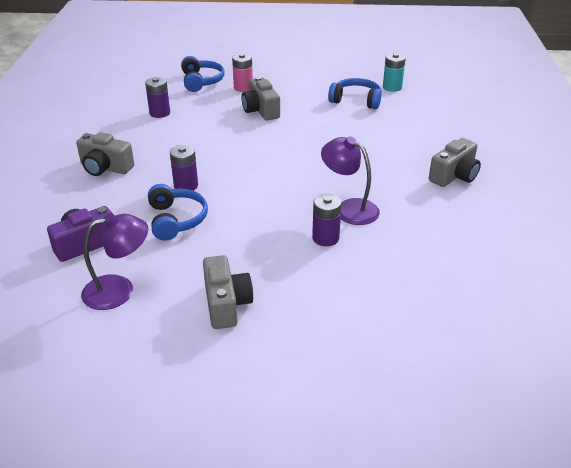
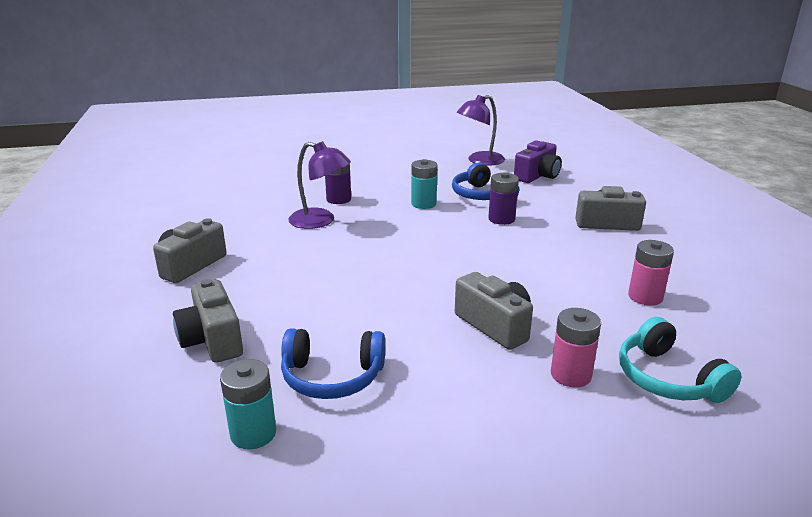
camera: 165 degrees right, 10 degrees down
purple battery [145,77,170,118] -> pink battery [628,240,674,306]
blue headphones [181,56,225,92] -> turquoise headphones [619,317,741,403]
grey camera [203,255,253,329] -> grey camera moved to [173,279,243,363]
none -> turquoise battery [411,159,437,209]

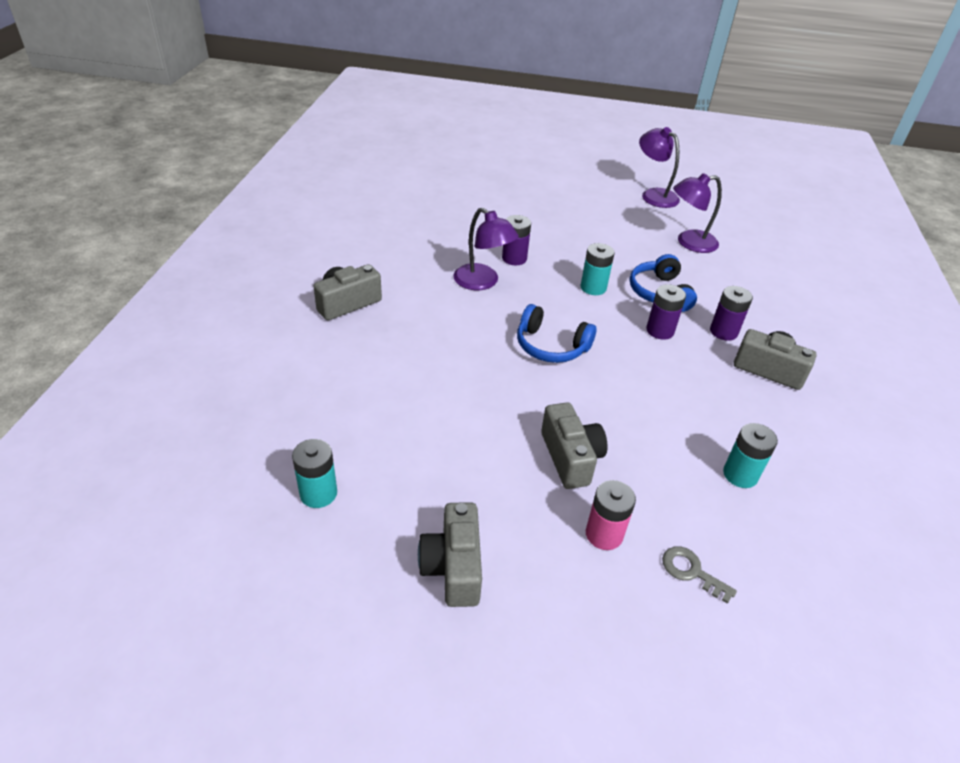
camera: 20 degrees right, 15 degrees up
grey camera [173,279,243,363] -> grey camera moved to [418,502,482,607]
blue headphones [281,328,385,399] -> blue headphones moved to [517,304,596,363]
purple camera [514,140,562,183] -> none
turquoise headphones [619,317,741,403] -> grey key [662,546,737,604]
pink battery [628,240,674,306] -> turquoise battery [723,423,778,488]
none -> purple lamp [639,127,680,208]
none -> purple battery [710,286,753,341]

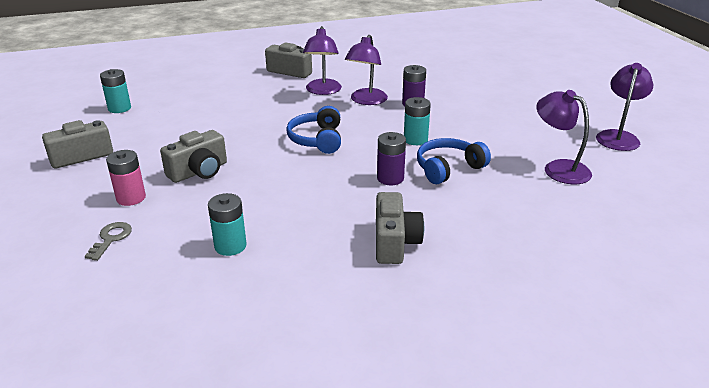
camera: 65 degrees right, 10 degrees down
purple battery [710,286,753,341] -> none
none -> purple lamp [303,26,342,95]

